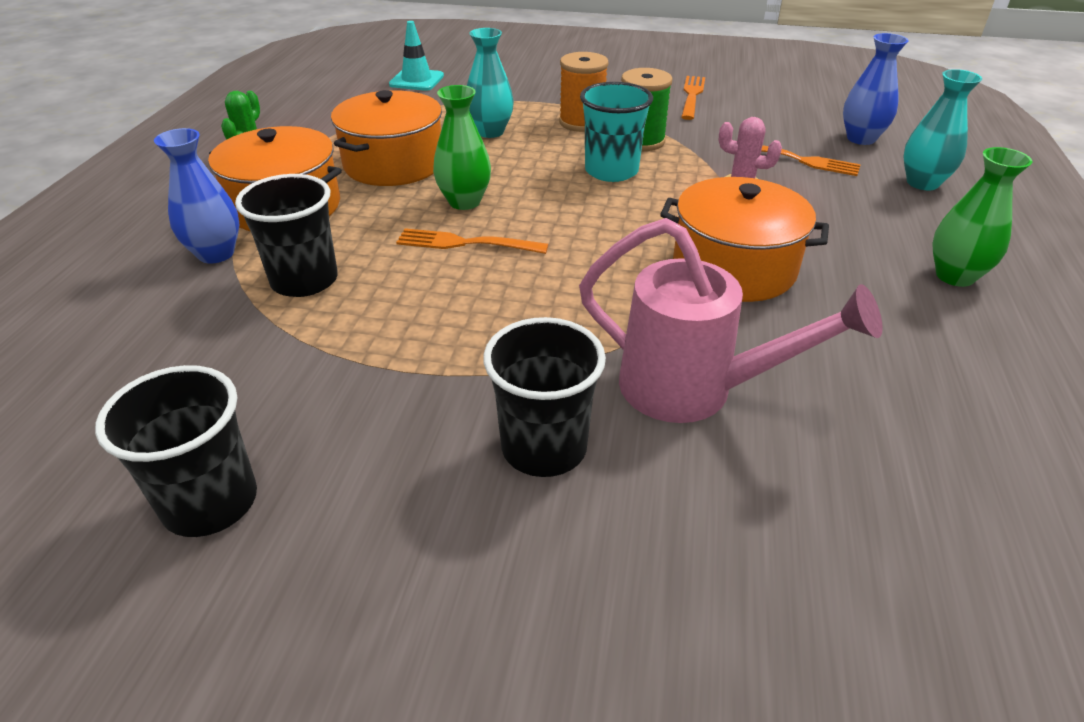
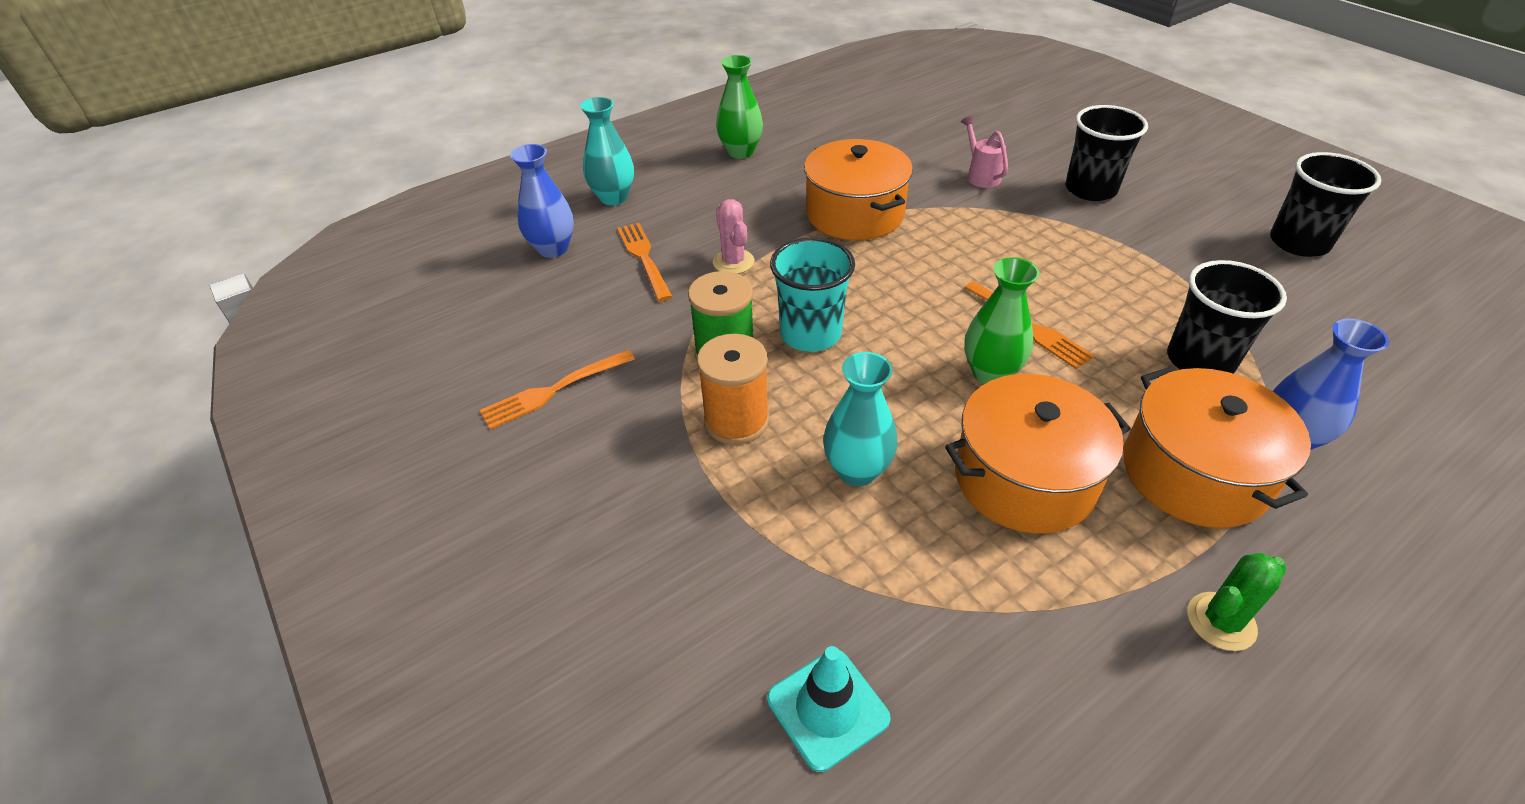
camera: 135 degrees left, 5 degrees up
pink watering can [579,218,883,423] -> pink watering can [961,116,1008,188], size x0.48

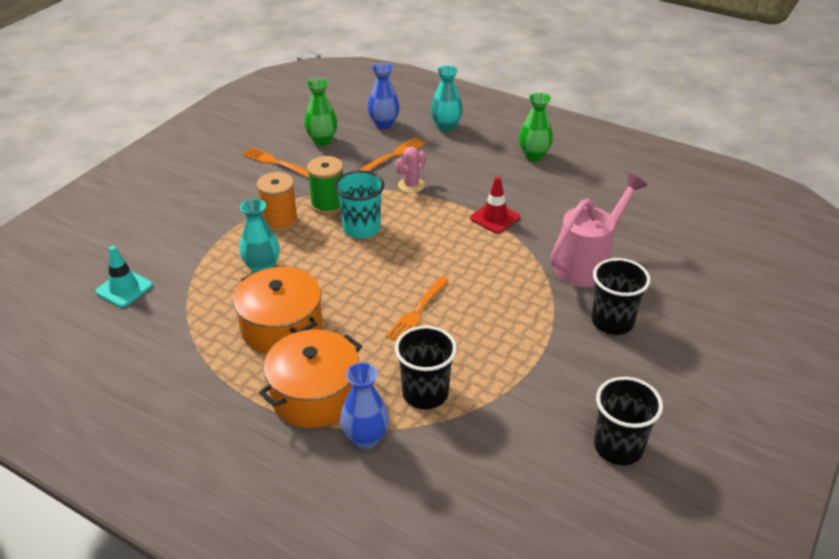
camera: 65 degrees right, 5 degrees down
orange pot [804,139,913,240] -> red traffic cone [470,177,520,234]
pink watering can [961,116,1008,188] -> pink watering can [551,173,647,287], size x2.09
green vase [964,257,1039,384] -> green vase moved to [304,78,337,146]
green cactus [1188,553,1287,651] -> none

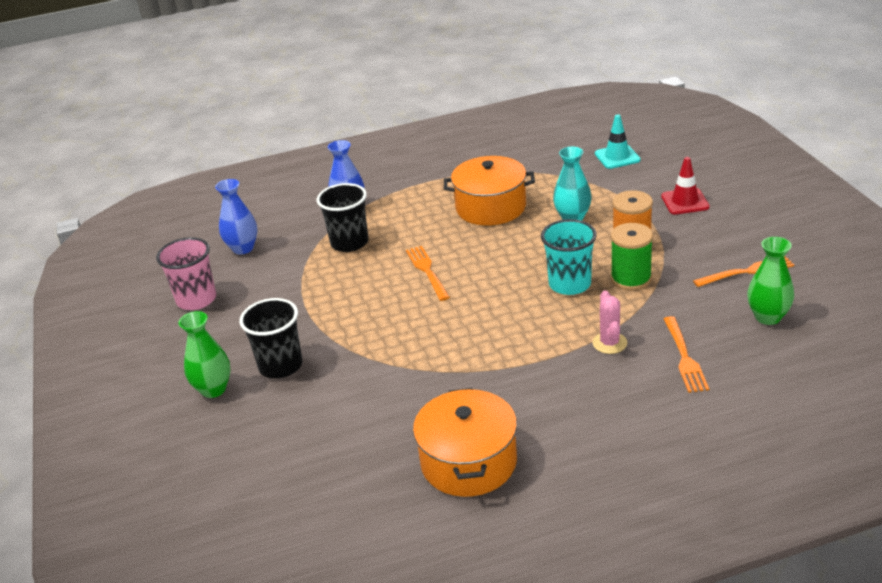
camera: 135 degrees right, 5 degrees down
orange pot [259,329,362,428] -> orange pot moved to [413,388,517,497]
blue vase [368,63,400,129] -> blue vase moved to [215,179,257,255]
turquoise vase [431,65,463,132] -> none
red traffic cone [470,177,520,234] -> red traffic cone moved to [661,157,710,215]
green vase [519,92,553,161] -> green vase moved to [178,311,231,398]
pink watering can [551,173,647,287] -> none
black cup [594,377,663,465] -> pink cup [156,237,216,310]

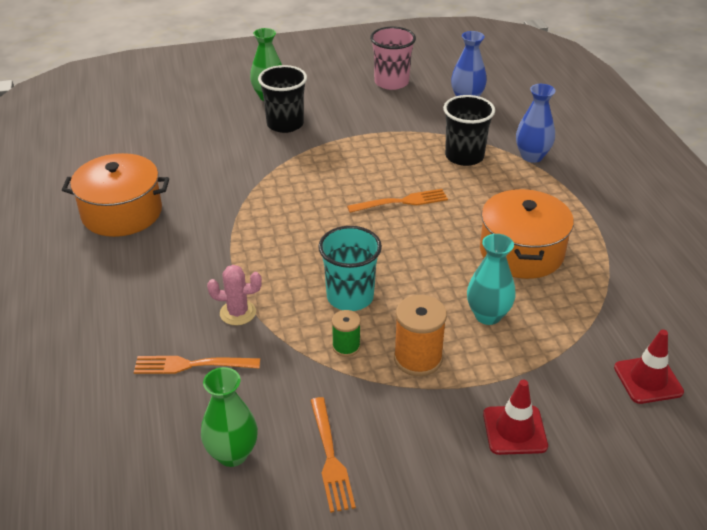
camera: 90 degrees right, 5 degrees up
turquoise traffic cone [595,114,641,169] -> red traffic cone [614,330,684,404]
green spool [611,223,653,291] -> green spool [332,310,361,357], size x0.59

